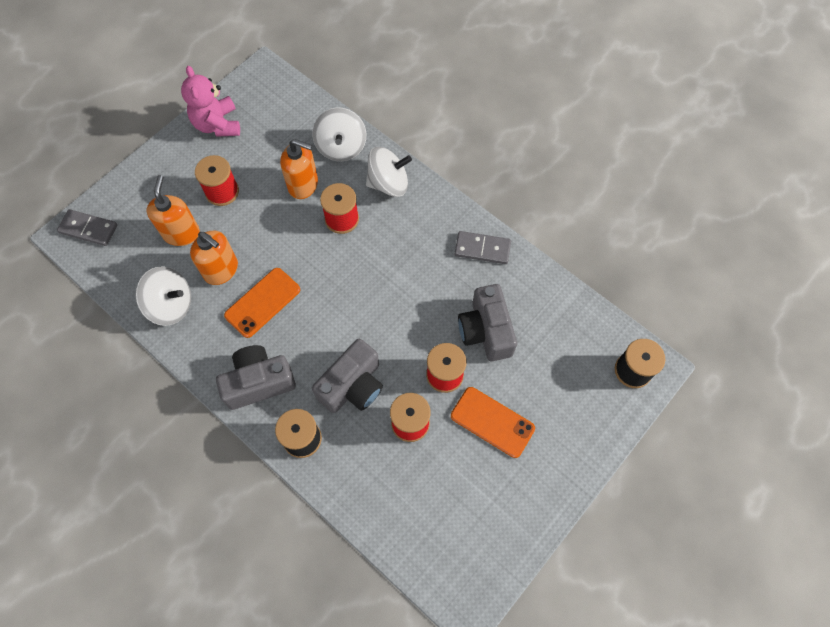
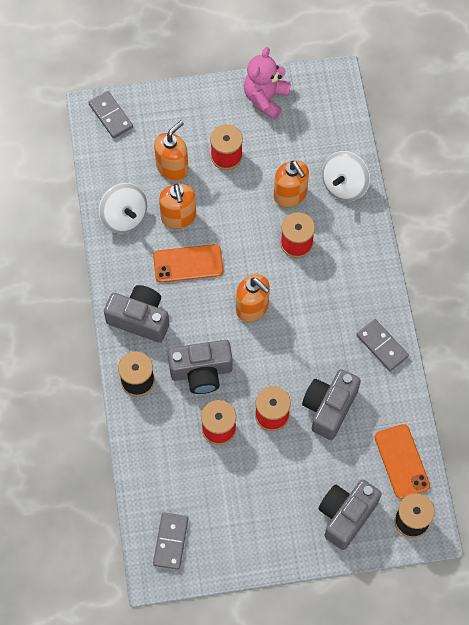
camera: 40 degrees right, 0 degrees up
white spinning top [366,147,412,197] -> none
orange phone [451,387,535,458] -> orange phone moved to [375,424,430,499]
none -> grey domino [153,512,188,570]
none -> orange soap dispenser [236,274,270,322]
none -> grey camera [319,480,382,550]

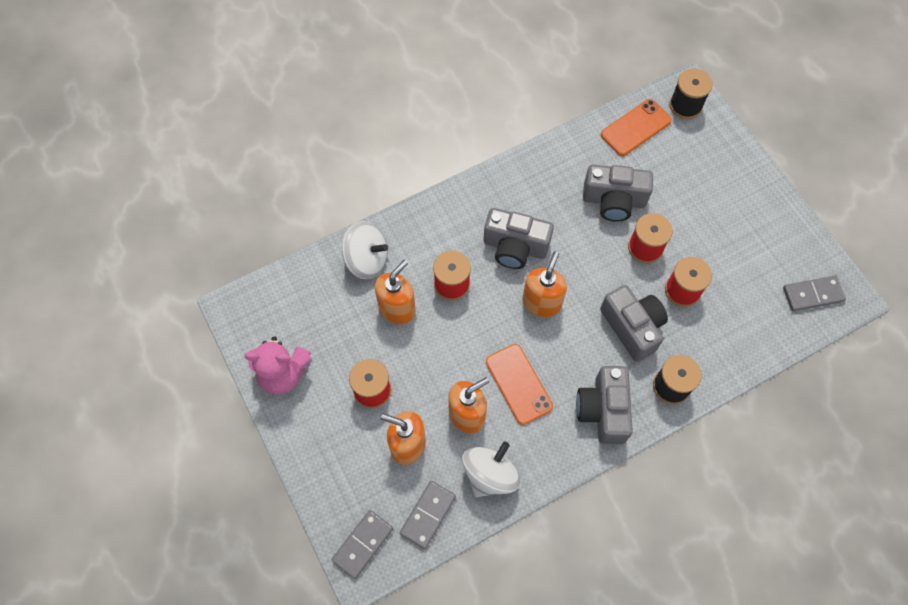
camera: 110 degrees left, 0 degrees up
grey camera [319,480,382,550] -> grey camera moved to [484,208,554,269]
grey domino [356,319,409,371] -> grey domino moved to [400,481,456,549]

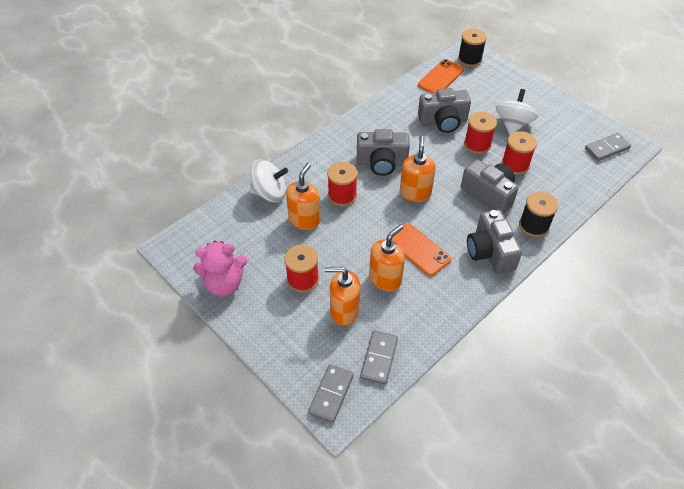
camera: 15 degrees left, 15 degrees down
white spinning top [462,442,520,497] -> white spinning top moved to [496,89,539,135]

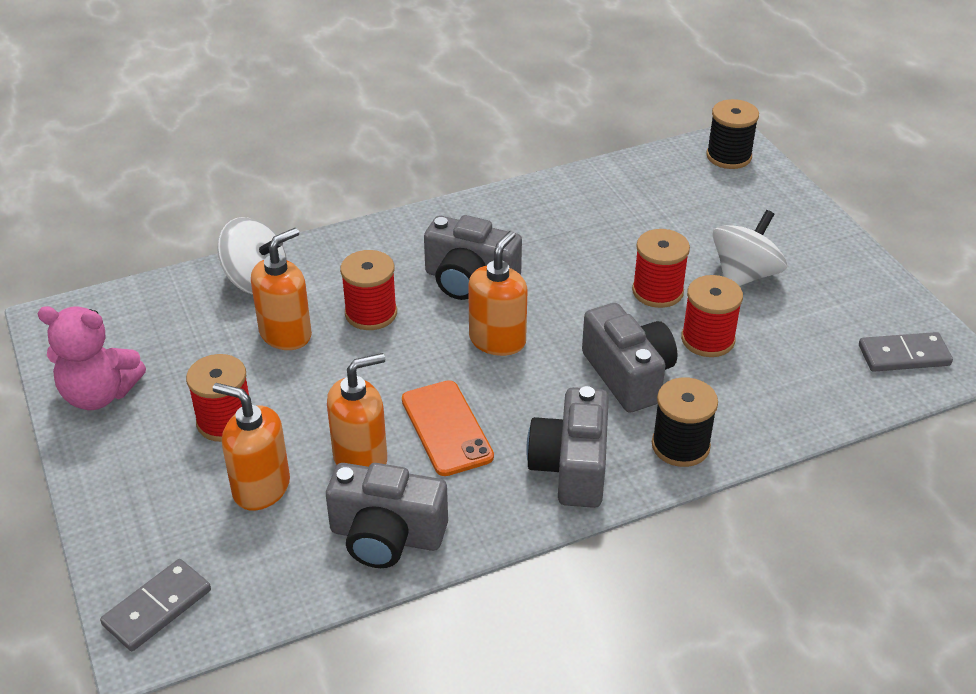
camera: 20 degrees right, 10 degrees down
grey domino [360,331,398,385] -> none
orange phone [418,59,464,93] -> none
grey camera [418,88,471,133] -> grey camera moved to [326,463,448,568]

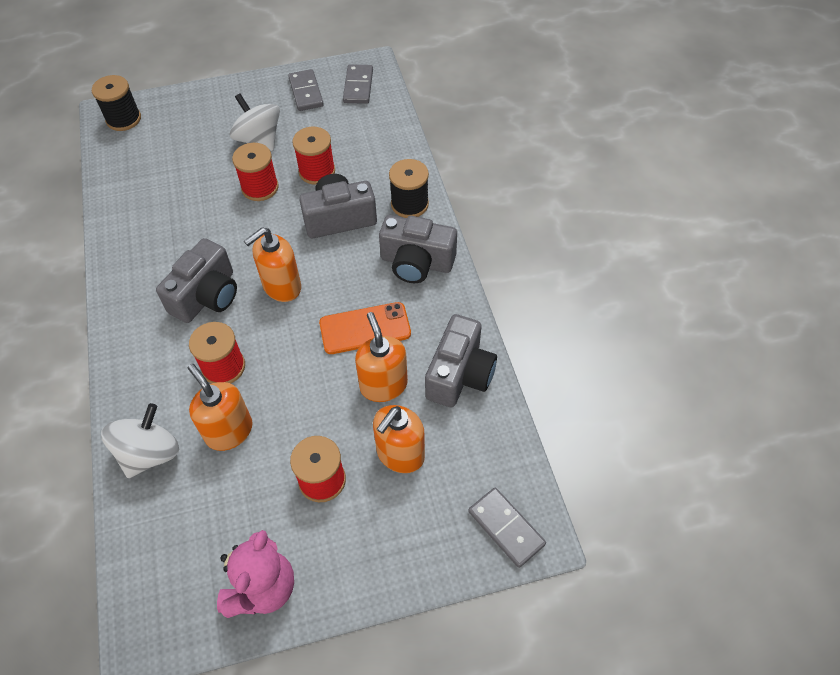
camera: 80 degrees left, 15 degrees up
orange soap dispenser [468,231,528,356] -> orange soap dispenser turned 75 degrees counterclockwise [244,227,301,302]
none -> grey domino [288,69,324,111]

